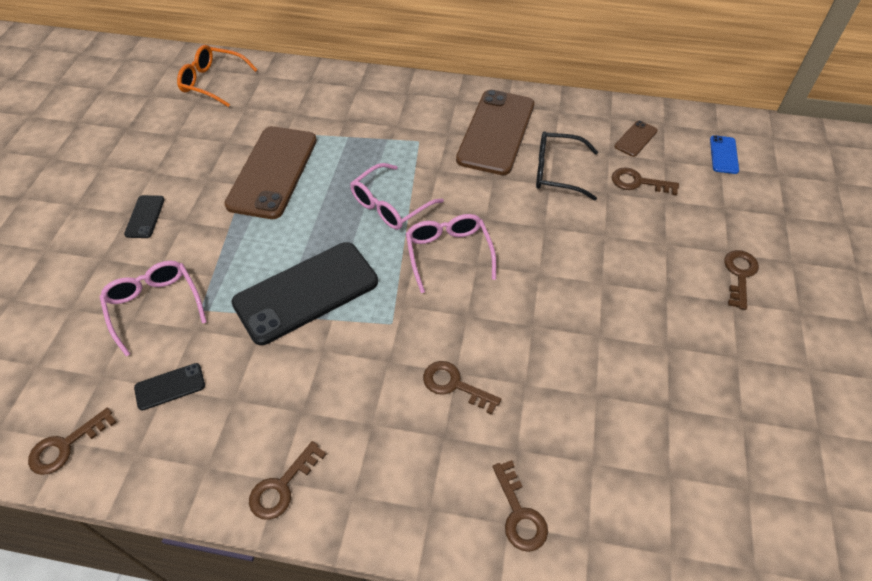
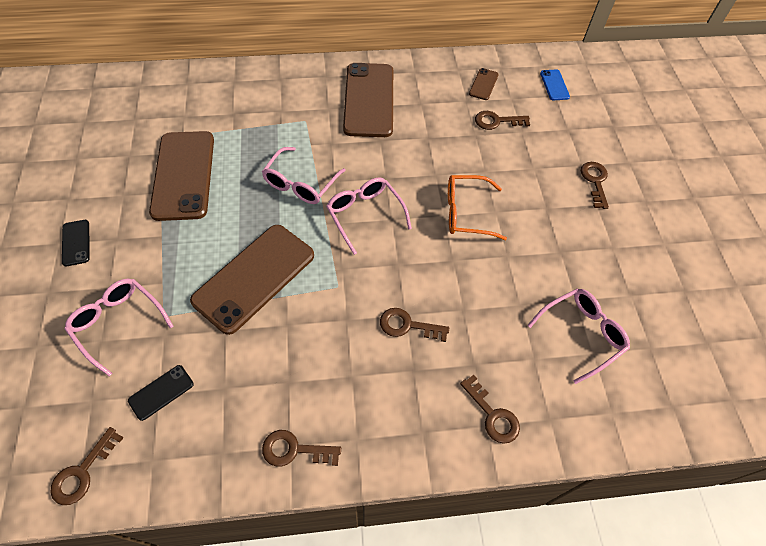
camera: 20 degrees left, 5 degrees up
orange glasses [177,45,257,107] -> orange glasses moved to [448,175,507,240]
black phone [232,242,378,345] -> brown phone [190,225,314,335]
brown key [249,441,326,520] -> brown key turned 75 degrees clockwise [262,430,341,467]
black glasses [536,132,598,200] -> none
none -> pink glasses [528,289,630,384]

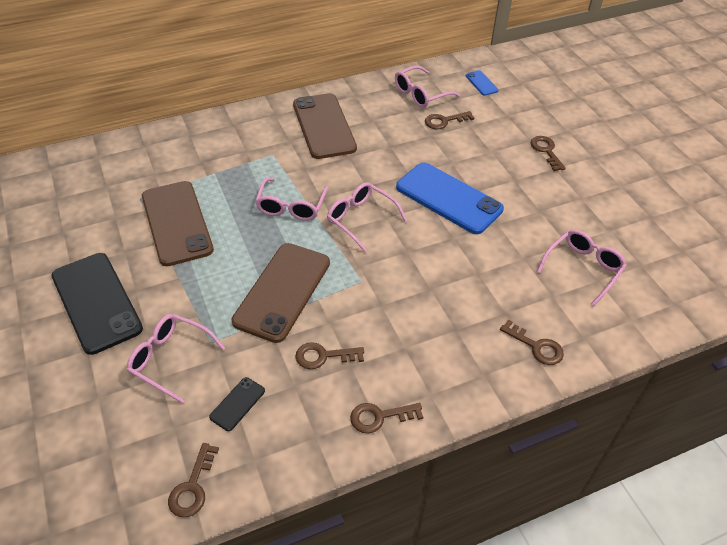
camera: 15 degrees left, 10 degrees down
black phone [62,220,90,266] -> black phone [52,253,143,355], size x2.30
brown key [380,308,449,342] -> brown key moved to [295,342,364,369]
orange glasses [448,175,507,240] -> blue phone [396,162,504,234]
brown phone [469,68,499,100] -> pink glasses [395,66,460,108]

